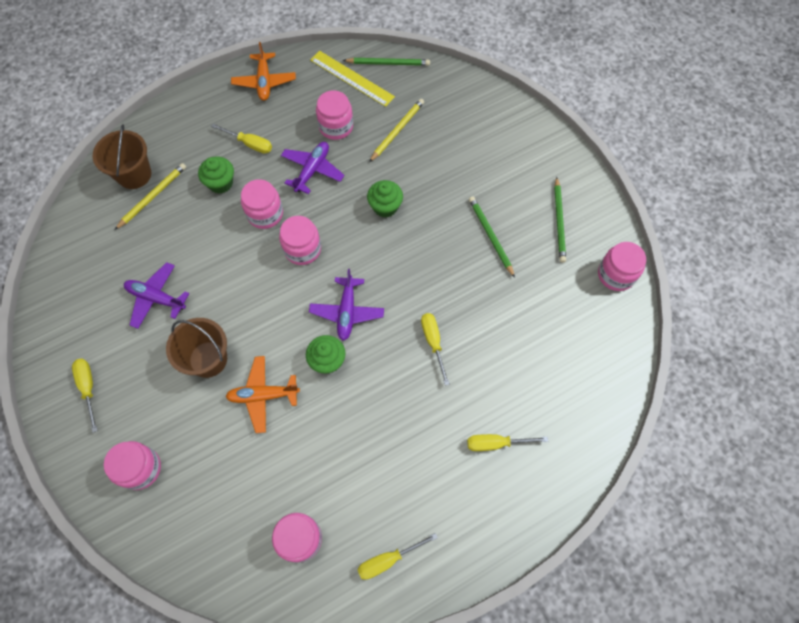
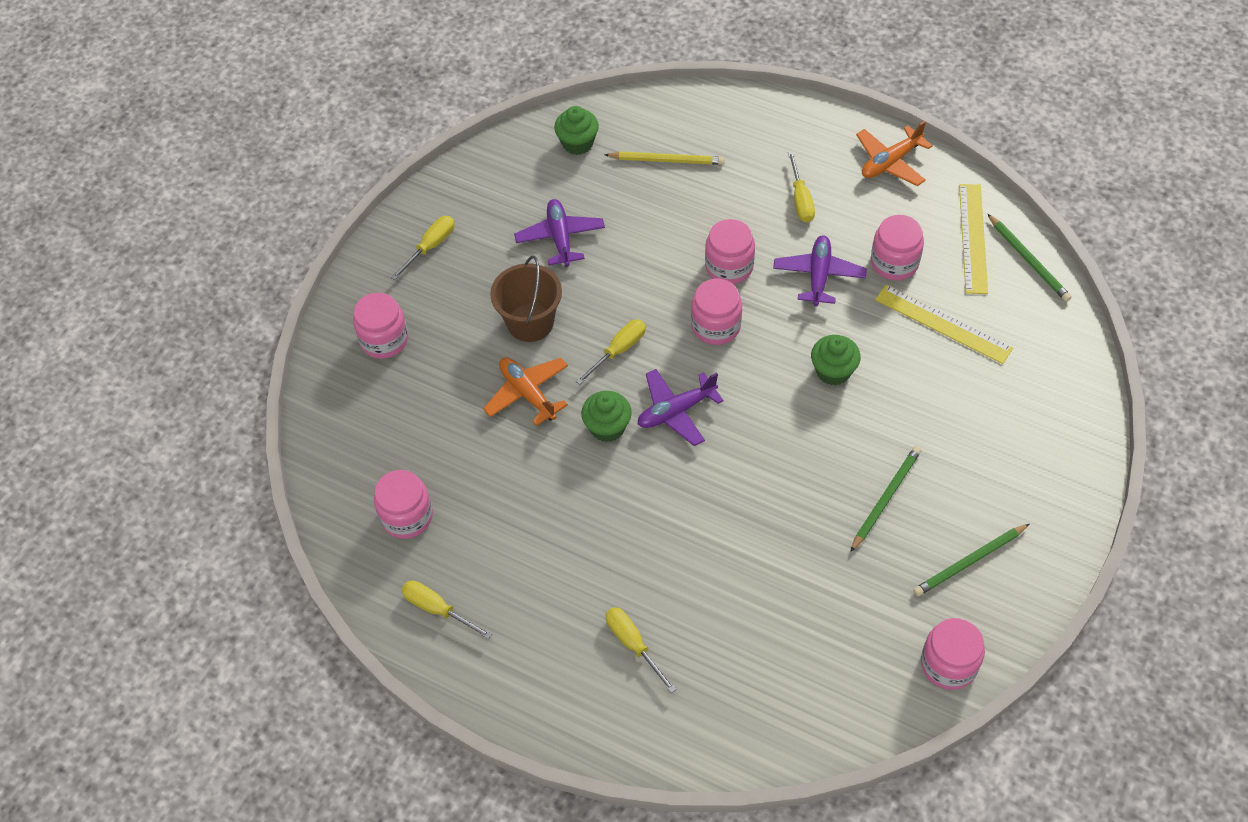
camera: 60 degrees right, 10 degrees down
brown bucket [93,124,151,189] -> none
green cupcake [198,157,234,194] -> green cupcake moved to [554,106,599,155]
purple plane [281,142,344,194] -> purple plane turned 75 degrees counterclockwise [773,235,867,306]
yellow pencil [369,99,424,162] -> yellow ruler [875,285,1013,364]
yellow screwdriver [421,313,450,386] -> yellow screwdriver moved to [576,319,646,385]

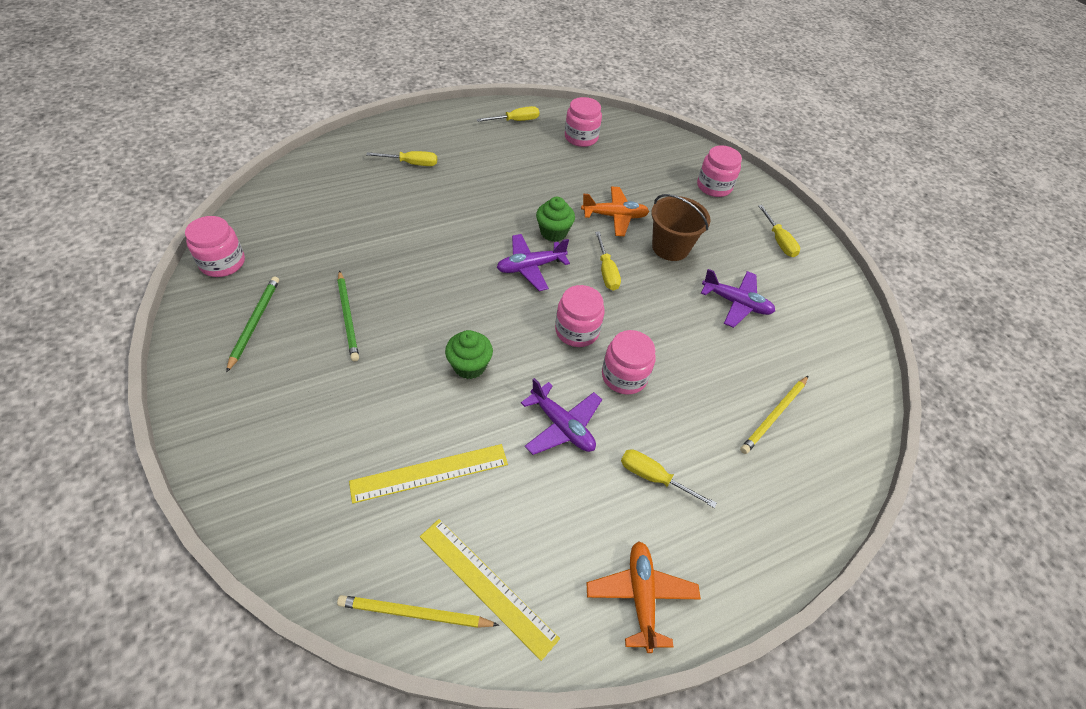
camera: 120 degrees right, 5 degrees down
green cupcake [554,106,599,155] -> none
purple plane [638,369,724,446] -> purple plane turned 120 degrees counterclockwise [497,234,570,291]
pink jar [871,215,924,280] -> none
green pencil [988,214,1072,302] -> yellow pencil [337,595,499,628]

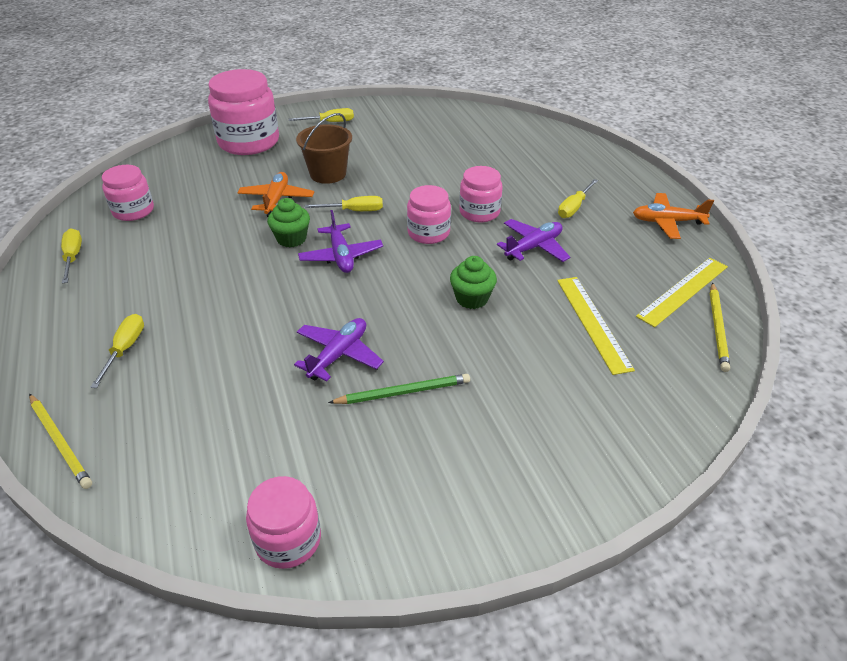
camera: 80 degrees left, 10 degrees down
green pencil [226,276,279,373] -> none
pink jar [697,145,742,197] -> pink jar [208,69,279,155], size x1.72
purple plane [701,269,775,328] -> purple plane moved to [294,318,384,381]
yellow pencil [740,376,808,454] -> yellow pencil moved to [29,394,92,489]

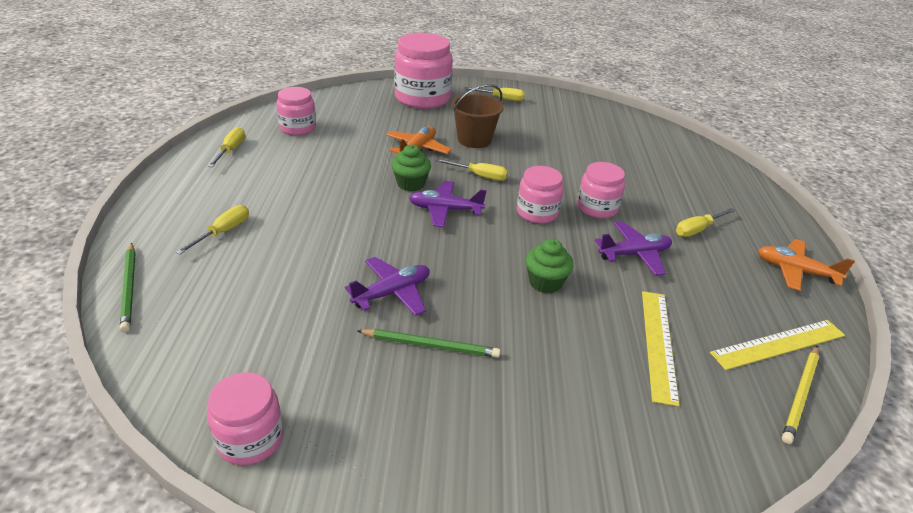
camera: 20 degrees right, 5 degrees down
yellow pencil [29,394,92,489] -> green pencil [120,243,135,332]
purple plane [298,210,383,273] -> purple plane turned 90 degrees clockwise [409,181,487,227]

